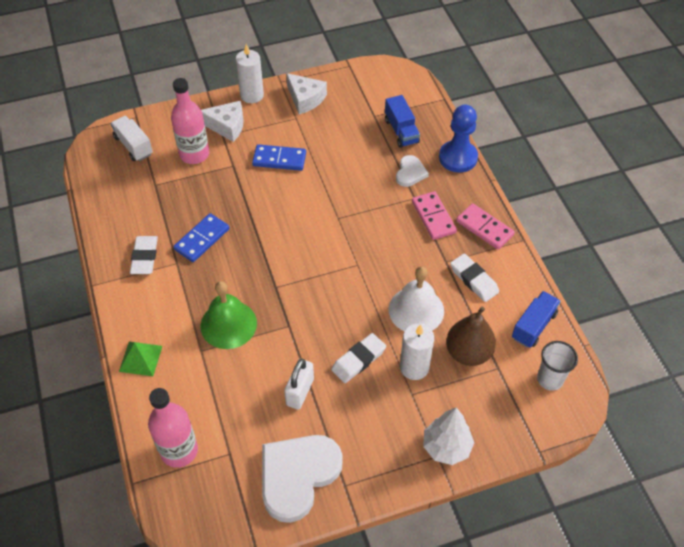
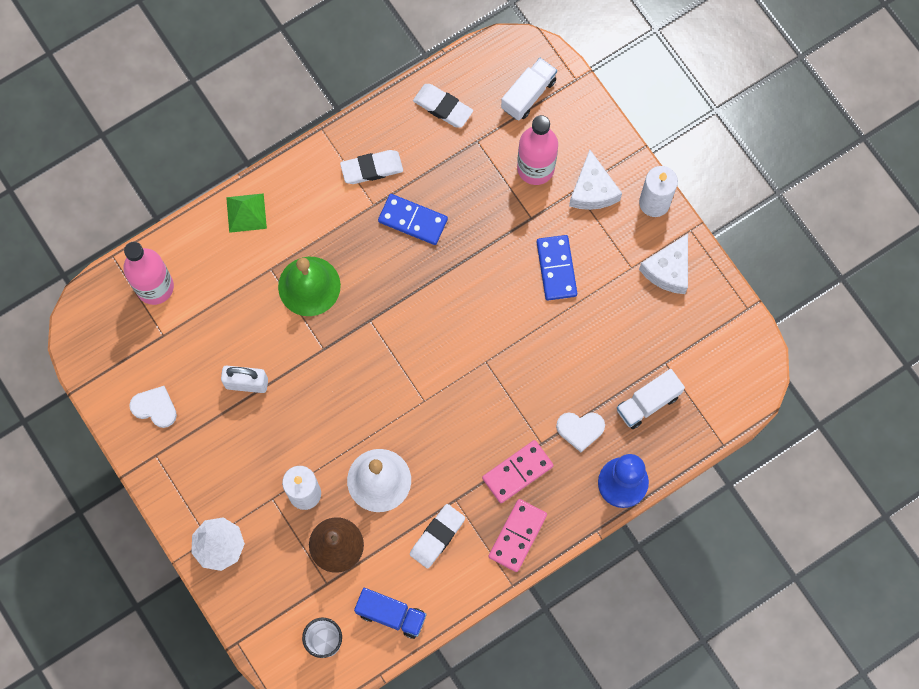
camera: 75 degrees right, 20 degrees up
white heart [262,435,343,523] -> white heart [129,386,177,428], size x0.50
white eraser [331,333,386,383] -> white eraser moved to [413,84,473,128]
blue truck [385,95,420,148] -> white truck [617,369,685,429]

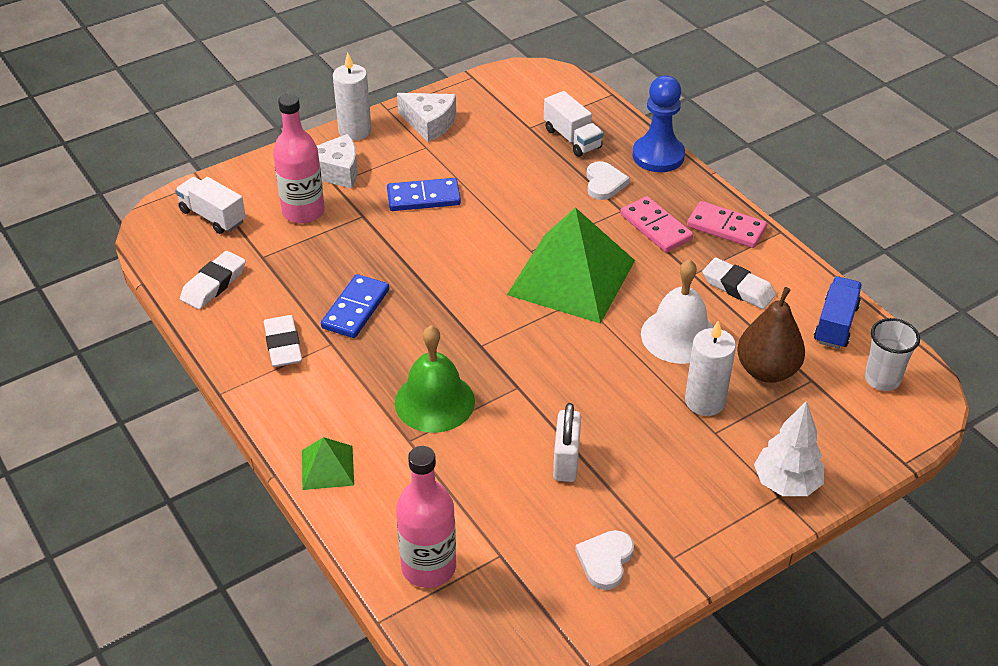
camera: 90 degrees left, 30 degrees down
none -> green pyramid [507,207,635,324]

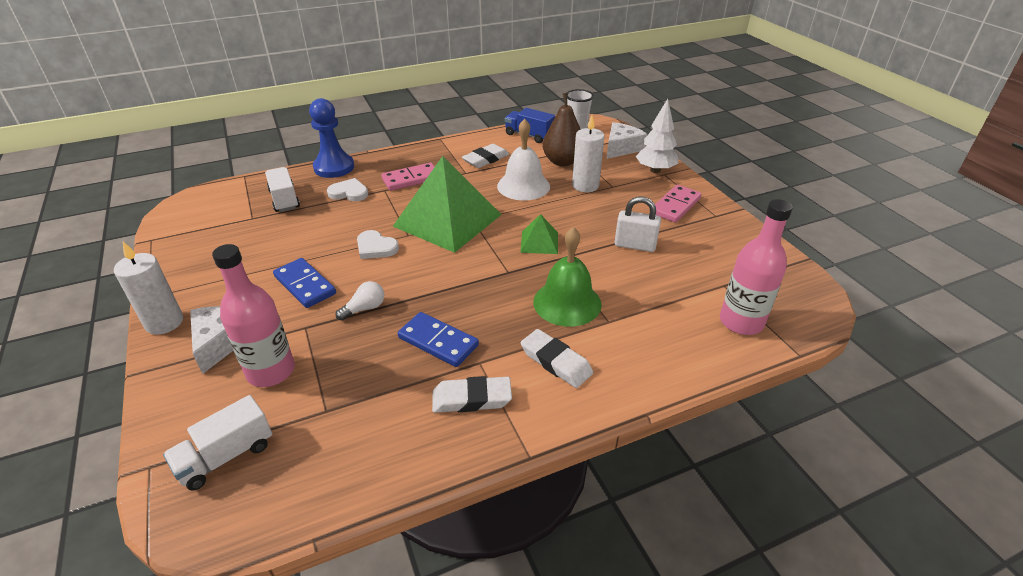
camera: 80 degrees left, 5 degrees down
white eraser [180,251,246,309] -> white eraser moved to [521,329,593,388]
green pyramid [302,437,354,490] -> green pyramid moved to [520,214,558,254]
blue domino [387,178,461,211] -> blue domino turned 45 degrees counterclockwise [273,258,336,308]
white cheese [397,93,456,142] -> white cheese moved to [606,122,647,159]
white truck [544,91,603,157] -> white truck turned 90 degrees counterclockwise [265,167,300,212]
white heart [575,530,634,590] -> white heart moved to [357,230,399,259]
pink domino [687,201,767,248] -> pink domino moved to [655,185,702,223]
none -> white light bulb [336,281,384,321]

